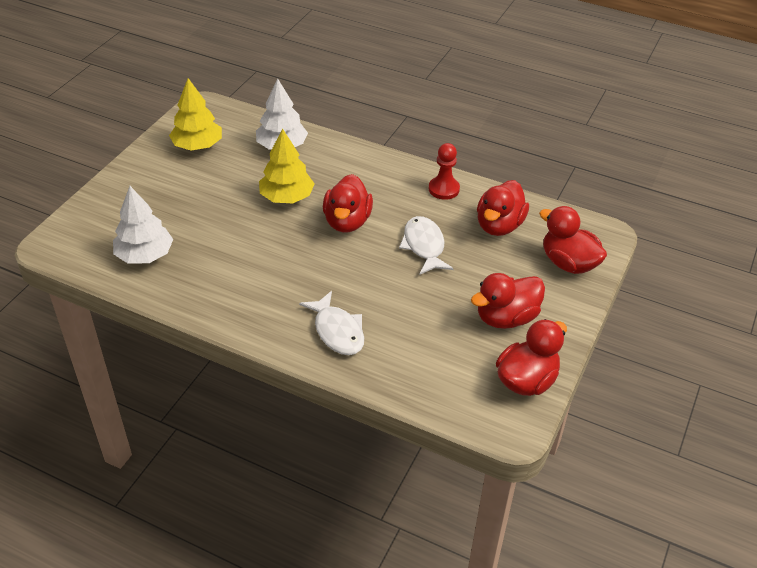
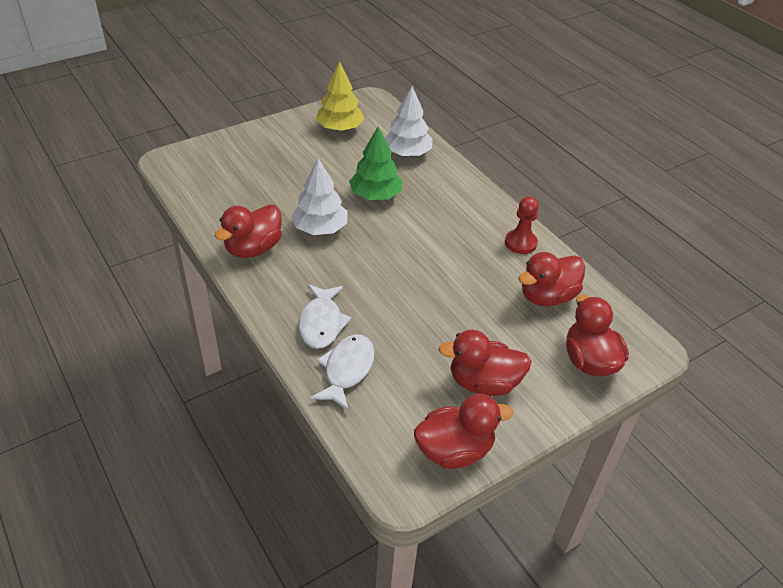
camera: 30 degrees right, 0 degrees up
white tree [113,186,173,264] -> white tree moved to [291,158,347,235]
yellow tree [259,128,315,203] -> green tree [349,127,402,200]
red duck [323,174,373,233] -> red duck moved to [215,204,282,258]
white fish [399,216,454,275] -> white fish moved to [310,334,375,411]

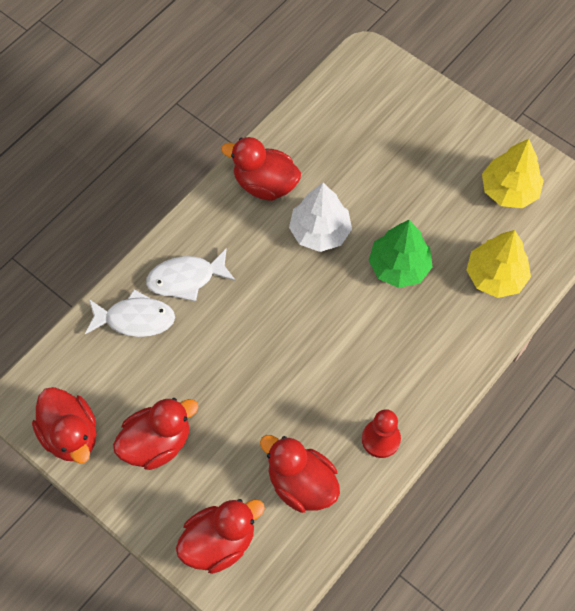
camera: 75 degrees right, 20 degrees up
white tree [385,86,433,156] -> yellow tree [467,230,531,298]
red duck [438,330,532,396] -> red duck turned 75 degrees clockwise [113,398,199,470]

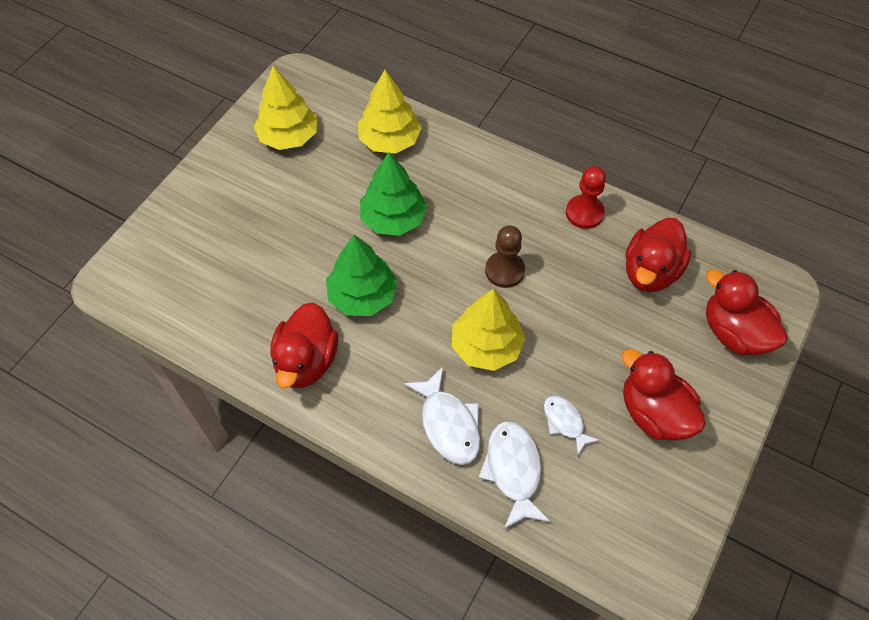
camera: 100 degrees left, 5 degrees down
red duck [32,387,96,464] -> none
white tree [289,183,352,252] -> green tree [326,235,398,316]
none -> yellow tree [452,289,526,371]
none -> brown pawn [485,226,525,288]
none -> white fish [544,395,600,455]

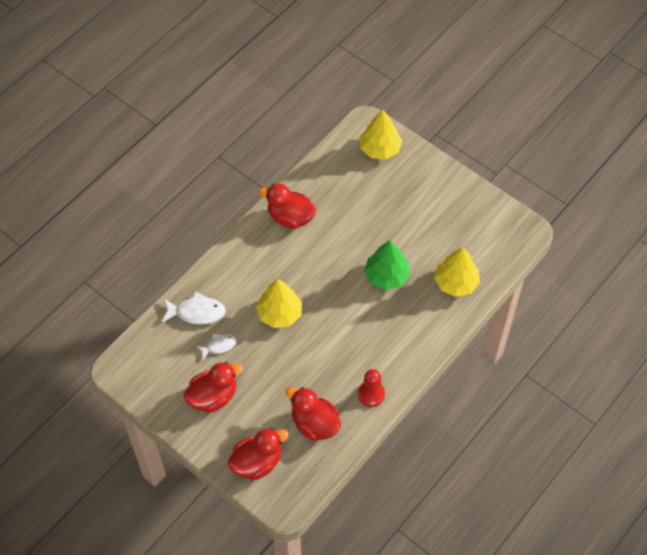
camera: 100 degrees right, 0 degrees up
yellow tree [254,66,317,150] -> yellow tree moved to [360,109,402,160]
green tree [326,235,398,316] -> none
white fish [404,367,481,465] -> none
brown pawn [485,226,525,288] -> none

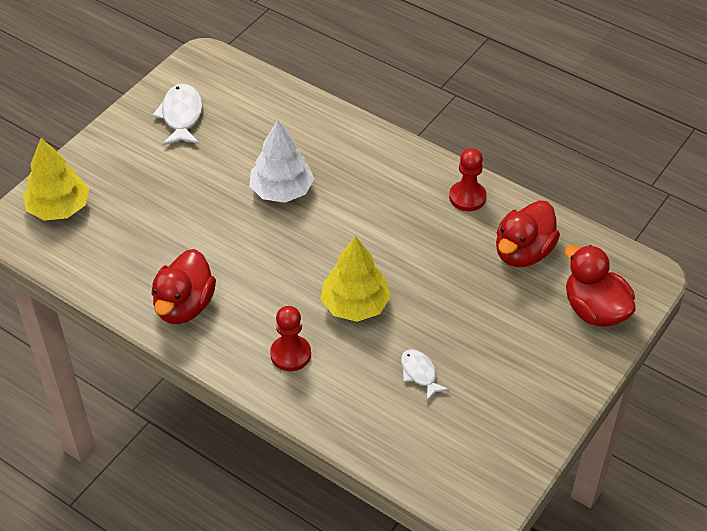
camera: 95 degrees left, 10 degrees down
white fish [161,292,226,324] -> white fish moved to [153,84,203,146]
red duck [184,362,243,413] -> none
green tree [364,240,410,290] -> white tree [249,120,314,203]
yellow tree [434,247,480,297] -> none
none -> red pawn [270,306,311,371]

